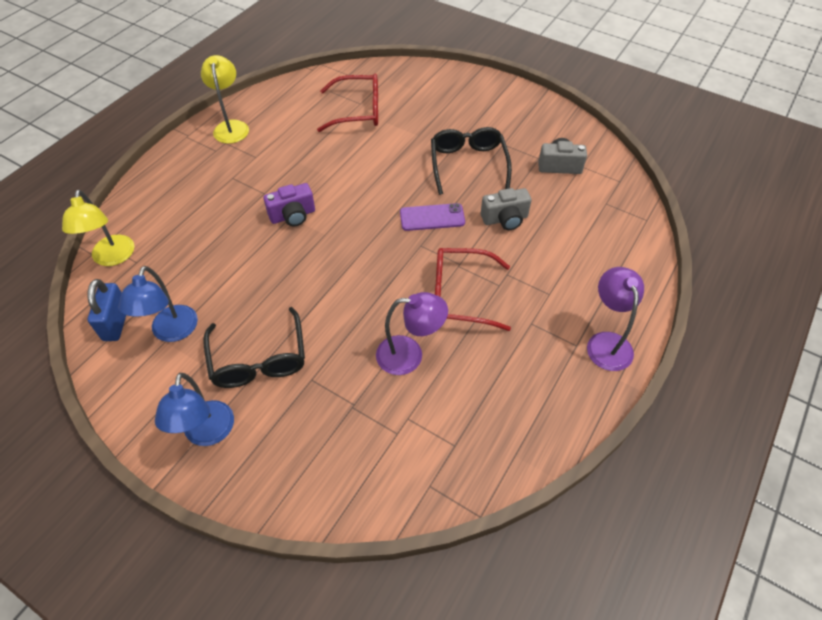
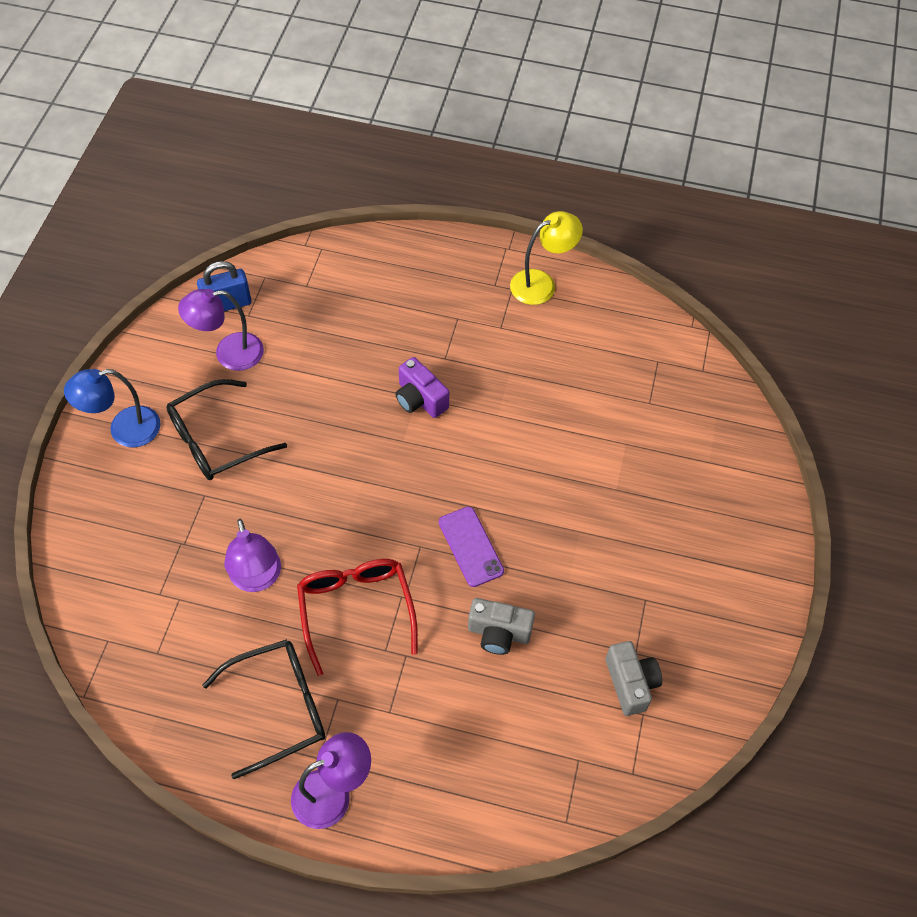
camera: 70 degrees right, 5 degrees up
yellow lamp [62,190,134,266] -> none
blue lamp [118,266,198,342] -> purple lamp [178,289,264,371]
red glasses [317,74,378,132] -> none
black glasses [431,127,512,195] -> black glasses moved to [202,639,325,779]
grey camera [481,188,532,230] -> grey camera turned 45 degrees counterclockwise [468,598,535,655]

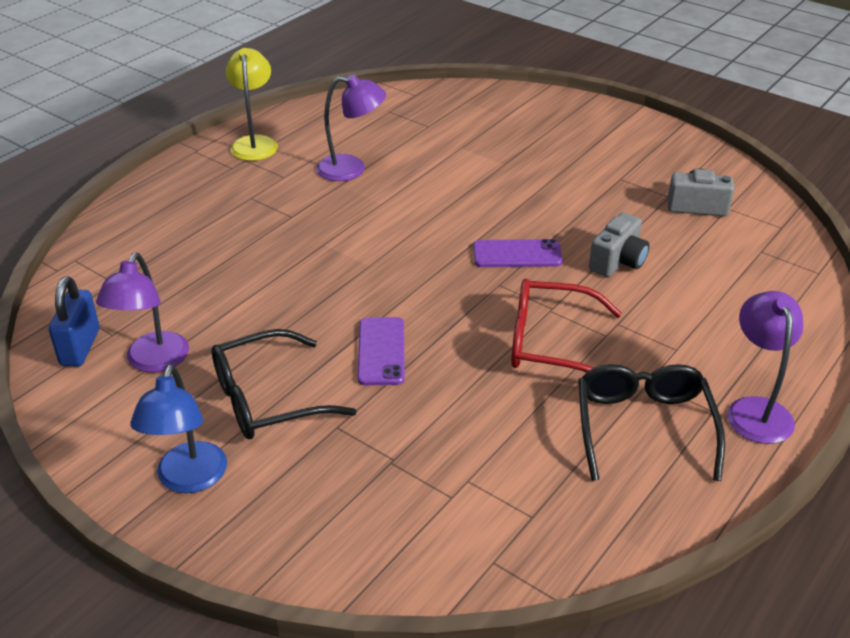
camera: 65 degrees left, 20 degrees down
black glasses [166,379,287,480] -> black glasses turned 75 degrees clockwise [212,329,357,439]
purple lamp [224,519,281,592] -> purple lamp moved to [316,74,386,181]
purple camera [396,357,449,418] -> none
none -> purple phone [357,317,405,385]

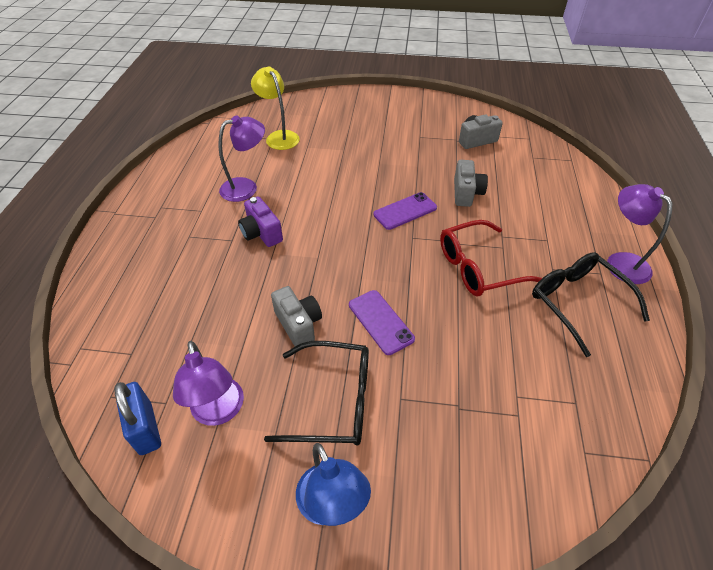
camera: 30 degrees left, 10 degrees up
black glasses [212,329,357,439] -> black glasses turned 120 degrees counterclockwise [264,341,369,446]
yellow lamp [226,48,278,161] -> yellow lamp moved to [251,66,300,150]
none -> purple camera [238,196,283,247]
none -> grey camera [271,286,322,346]

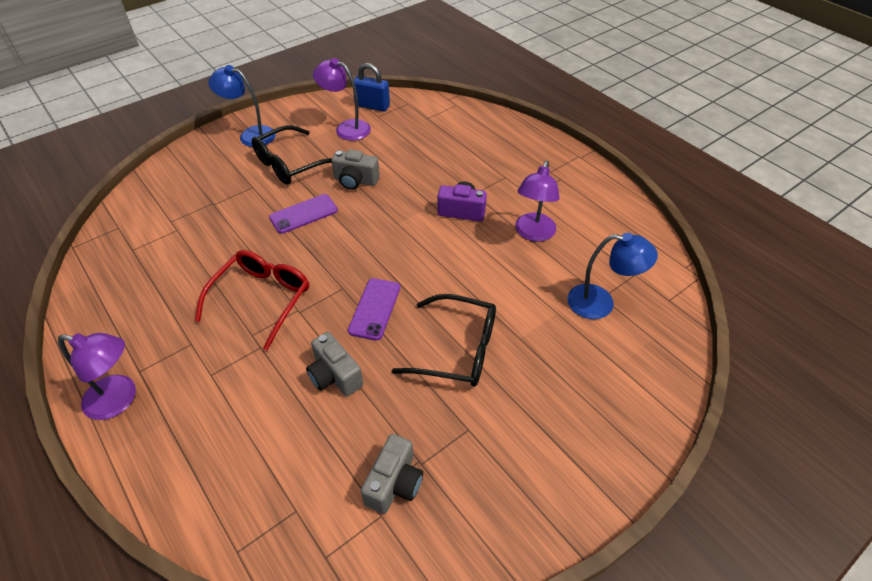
camera: 135 degrees right, 0 degrees up
yellow lamp [251,66,300,150] -> blue lamp [567,233,658,319]
purple phone [349,290,415,355] -> purple phone turned 45 degrees counterclockwise [269,194,338,234]
black glasses [532,252,650,357] -> black glasses moved to [392,294,496,387]

